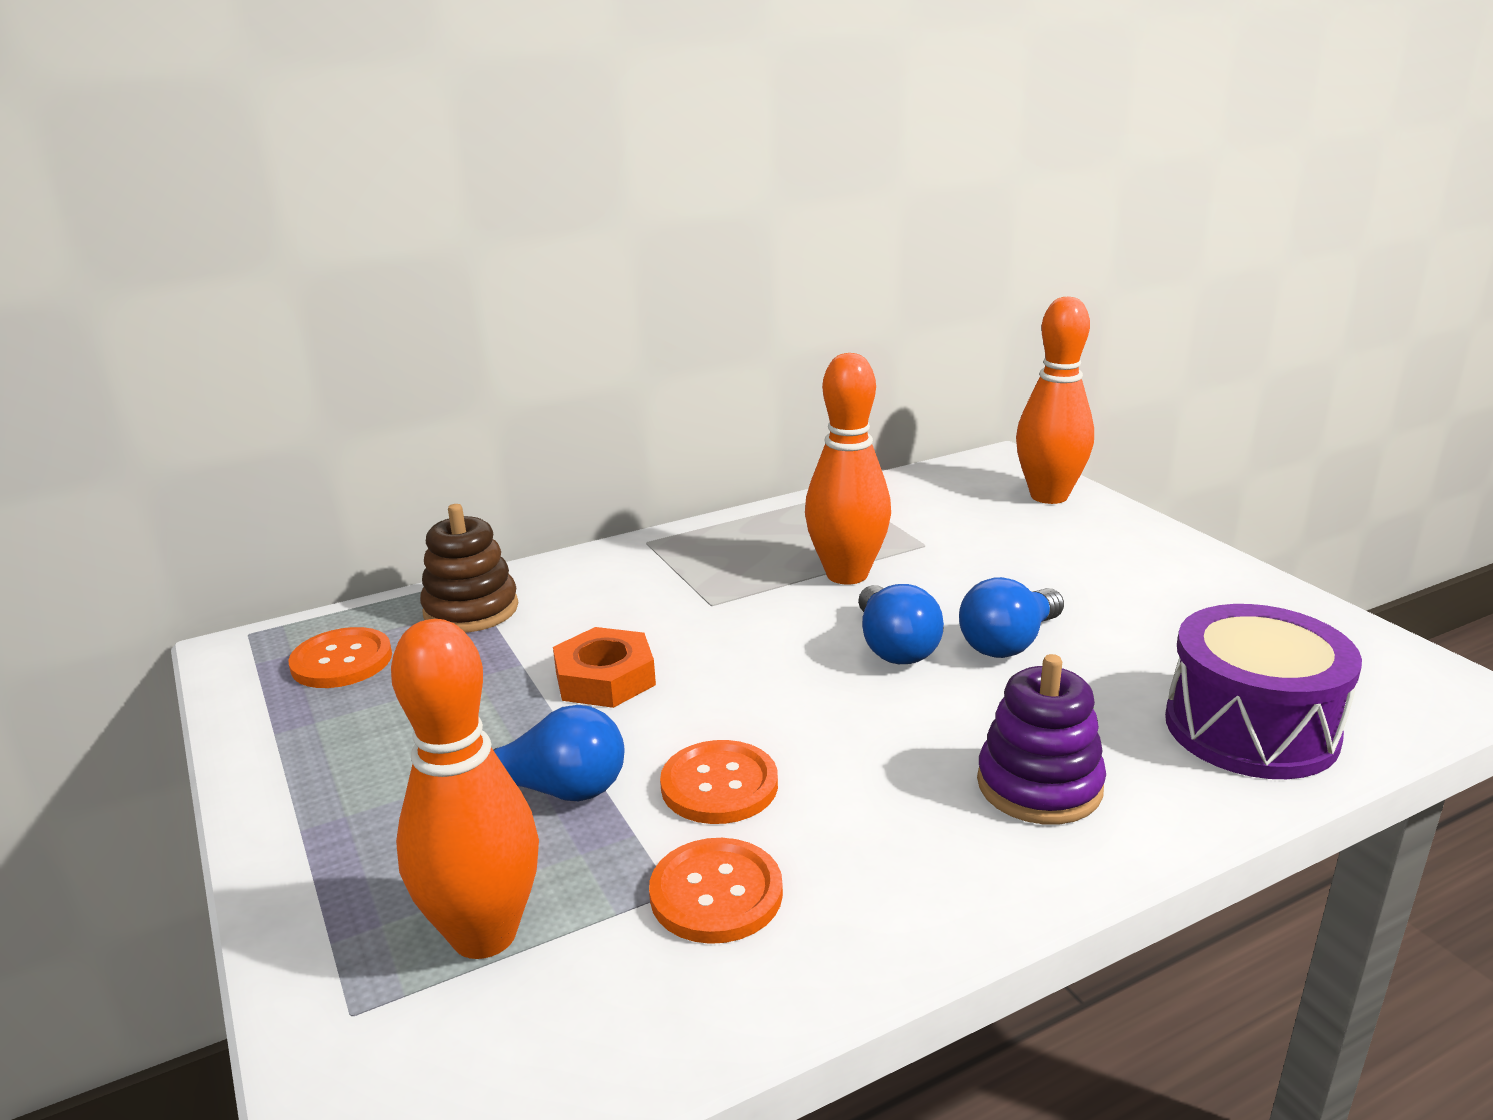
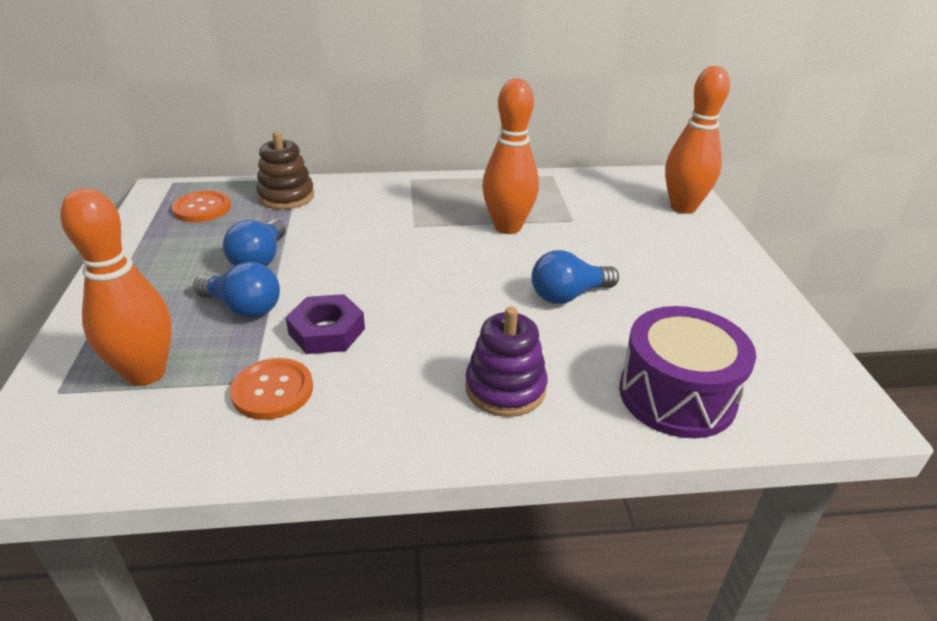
camera: 20 degrees right, 10 degrees up
orange nut [553,627,656,708] -> none
orange button [660,740,778,824] -> purple nut [285,294,365,354]
blue light bulb [858,584,944,664] -> blue light bulb moved to [223,219,286,266]

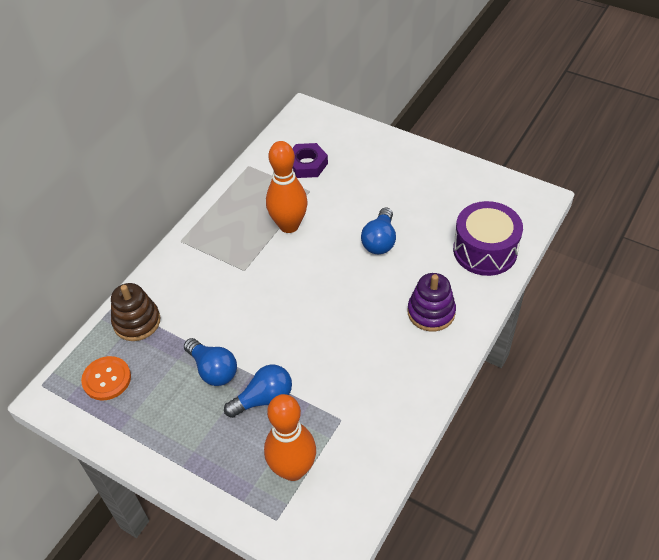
camera: 50 degrees left, 15 degrees up
orange button [230,358,313,420] -> none
purple nut [285,294,365,354] -> purple nut moved to [292,143,328,178]
orange bowling pin [665,66,730,214] -> none

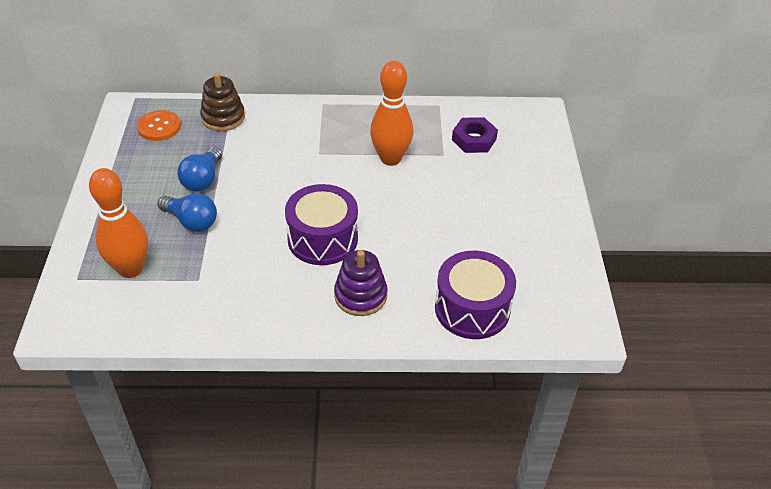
camera: 55 degrees right, 5 degrees down
blue light bulb [361,208,396,254] -> none
none -> purple drum [285,184,358,265]

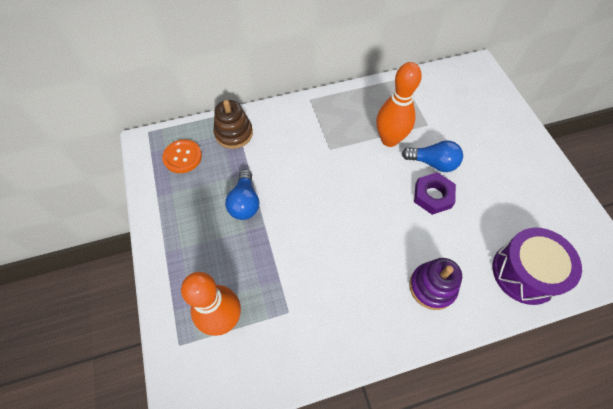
camera: 15 degrees left, 15 degrees up
blue light bulb [157,193,217,232] -> blue light bulb moved to [402,140,463,172]
purple drum [285,184,358,265] -> none
purple nut [452,117,498,153] -> purple nut moved to [414,172,456,215]

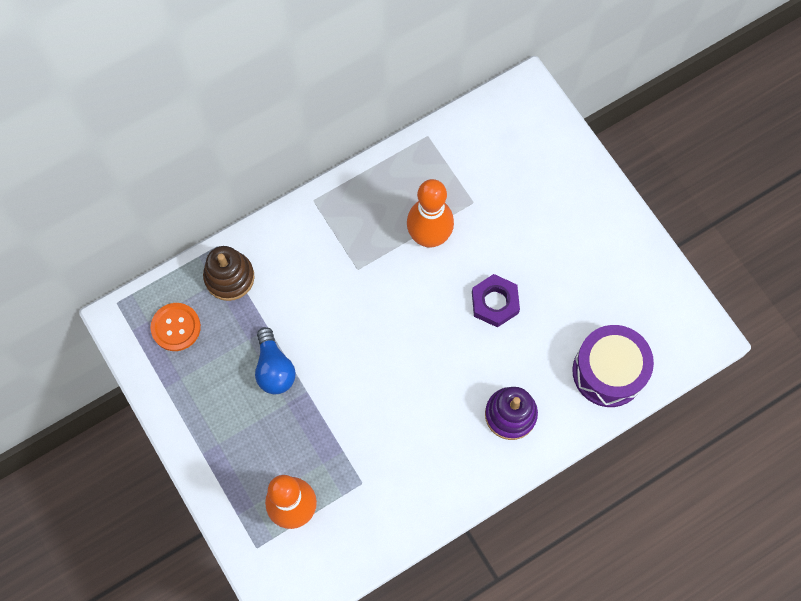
camera: 15 degrees left, 10 degrees up
blue light bulb [402,140,463,172] -> none

